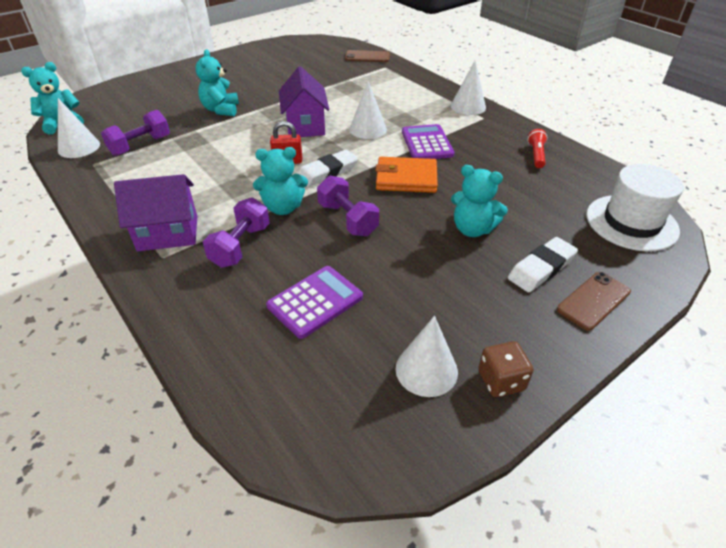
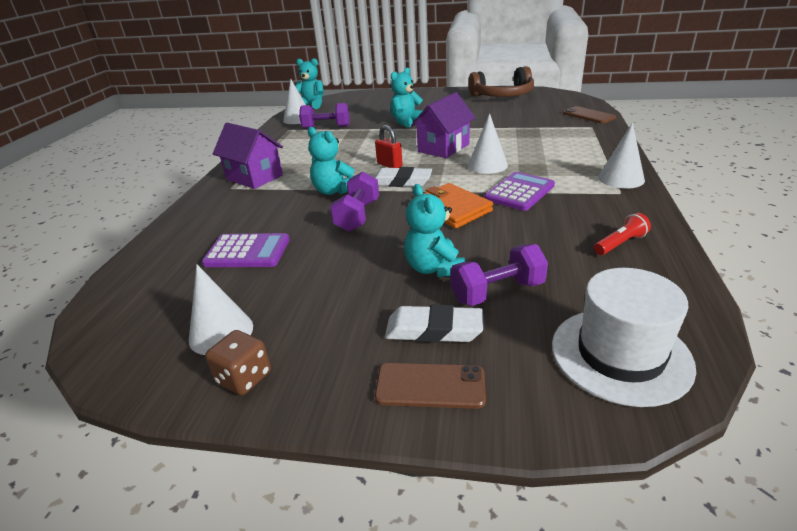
camera: 50 degrees right, 10 degrees down
purple dumbbell [203,197,270,268] -> purple dumbbell moved to [451,244,548,306]
none -> brown headphones [468,66,534,97]

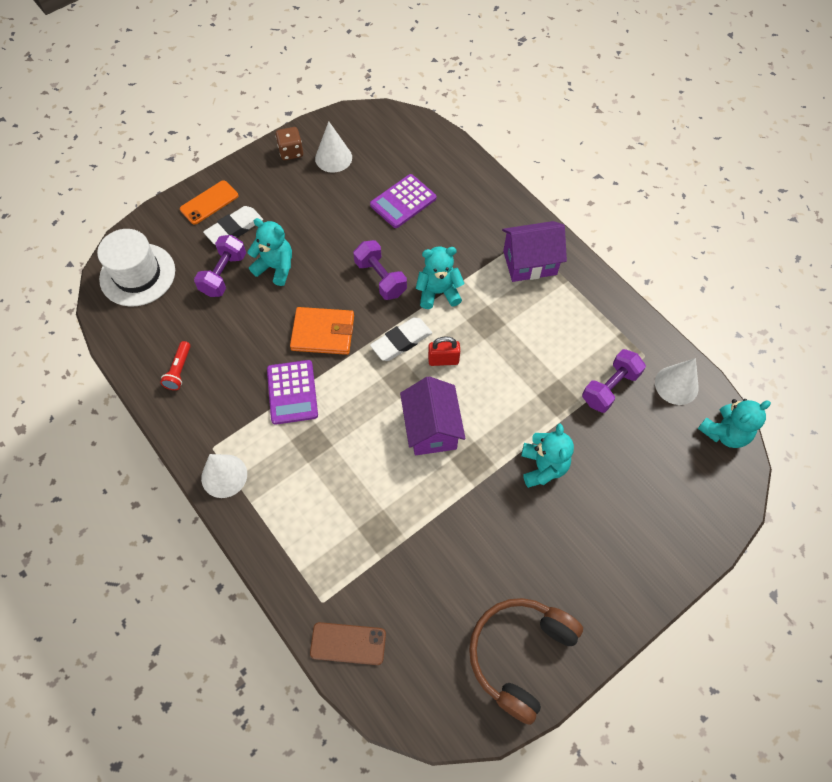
camera: 130 degrees right, 30 degrees up
brown phone [375,363,486,409] -> orange phone [180,180,238,224]
white cone [468,113,508,174] -> none

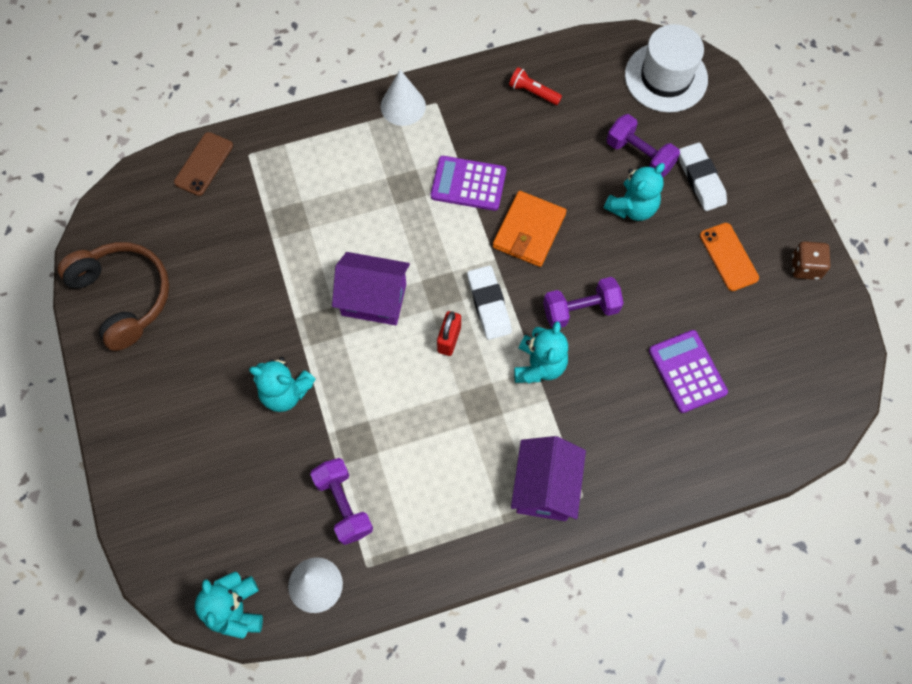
camera: 110 degrees right, 5 degrees up
orange phone [180,180,238,224] -> orange phone moved to [700,223,759,291]
white cone [315,121,352,173] -> none

